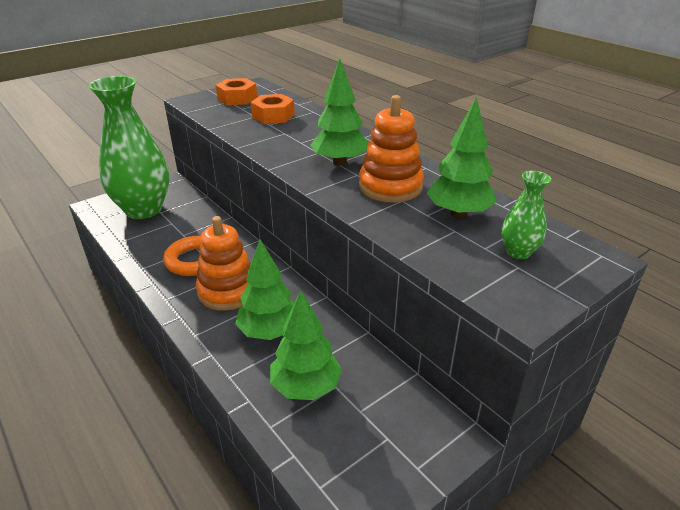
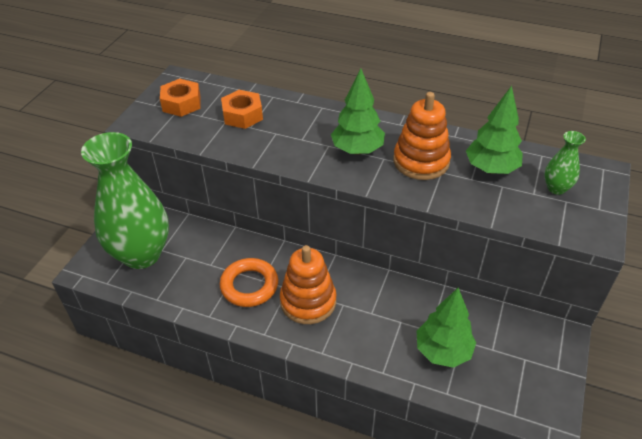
camera: 30 degrees left, 10 degrees up
green tree [235,239,294,340] -> none

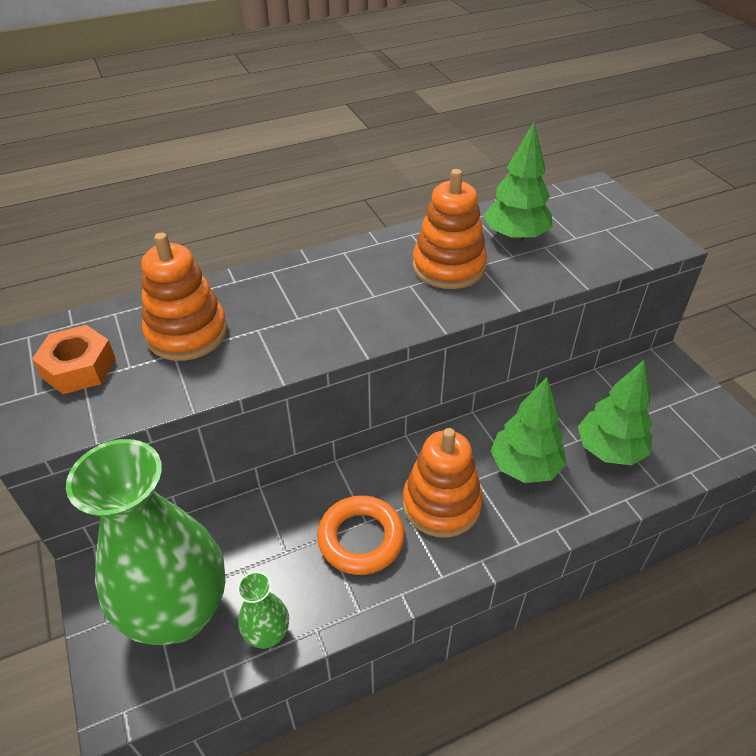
camera: 45 degrees left, 0 degrees up
orange nut [221,90,263,129] -> orange stacking toy [141,233,228,361]
green tree [331,68,385,155] -> green tree moved to [490,377,566,483]
green vase [544,131,586,195] -> green vase moved to [237,572,289,648]

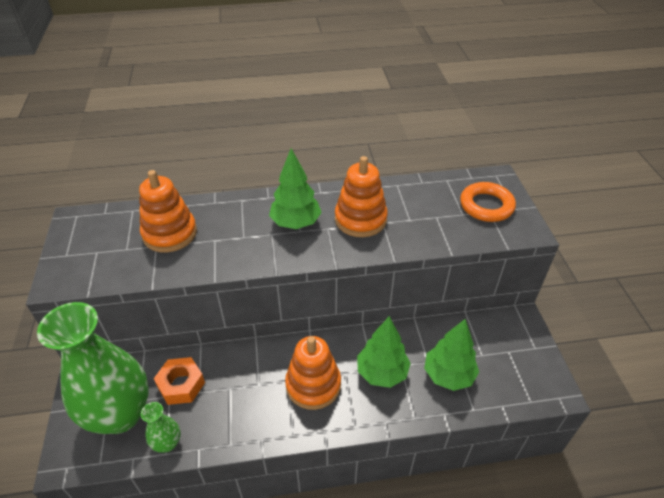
camera: 15 degrees right, 0 degrees up
orange nut [32,325,116,394] -> orange nut moved to [154,357,205,405]
orange ring [317,496,405,575] -> orange ring moved to [460,182,516,222]
green tree [483,122,552,242] -> green tree moved to [269,148,322,229]

